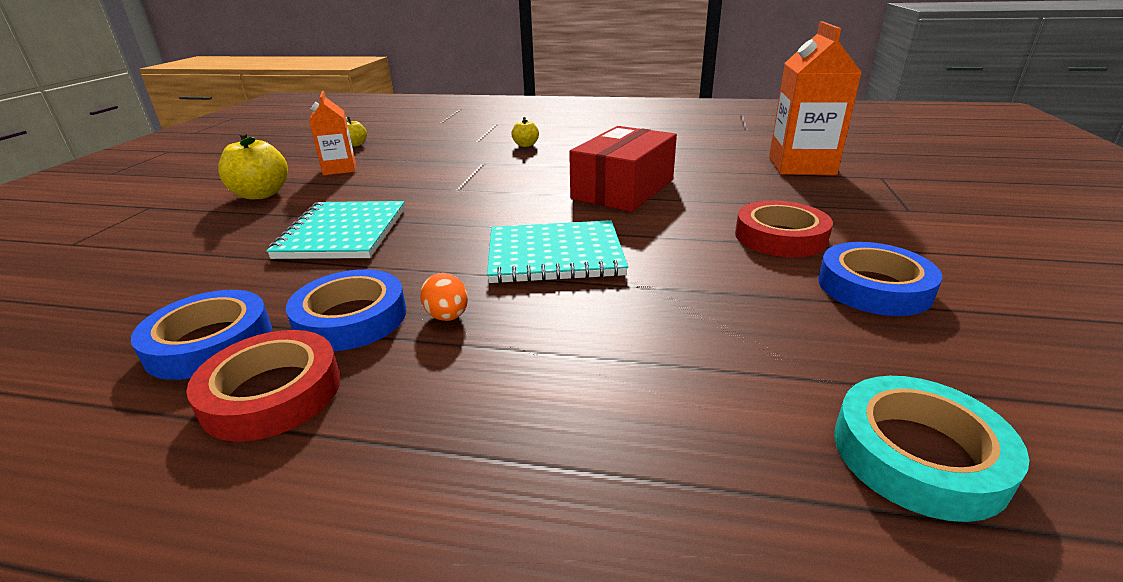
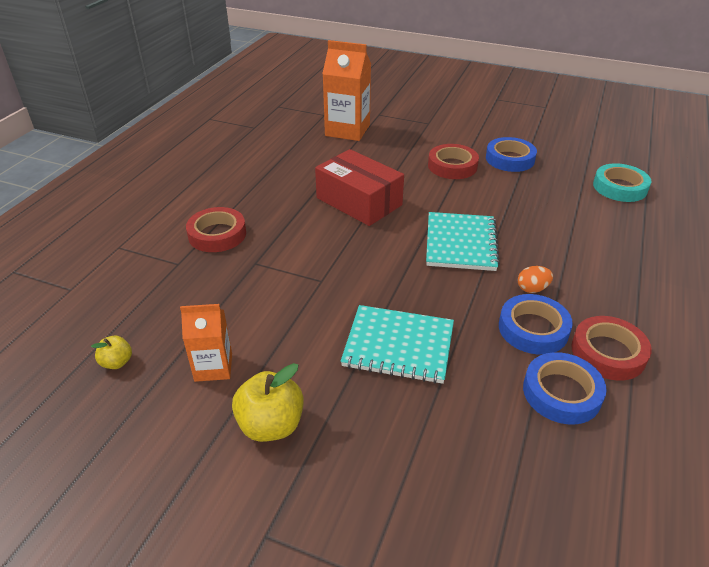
camera: 80 degrees left, 10 degrees up
yellow apple [511,117,539,147] -> red tape [186,207,246,252]

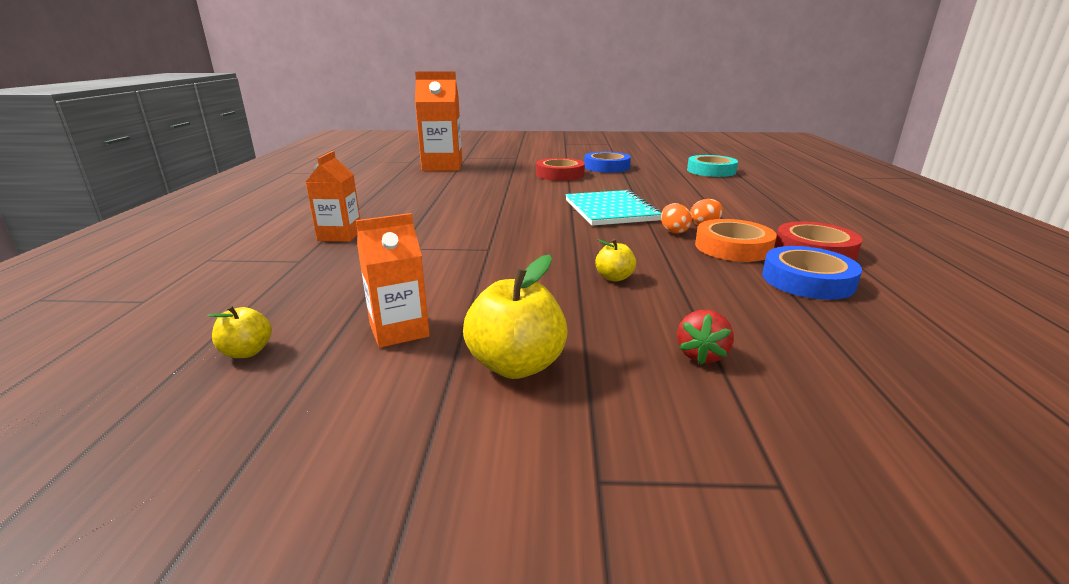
camera: 20 degrees left, 15 degrees down
red tape [186,207,246,252] -> orange carton [306,151,360,242]
red box [315,149,404,226] -> none
turquoise notebook [341,305,454,384] -> yellow apple [595,239,636,282]
blue tape [499,294,573,355] -> orange tape [695,219,777,262]
none -> orange egg [661,203,692,234]
none -> red strawberry [677,310,734,365]

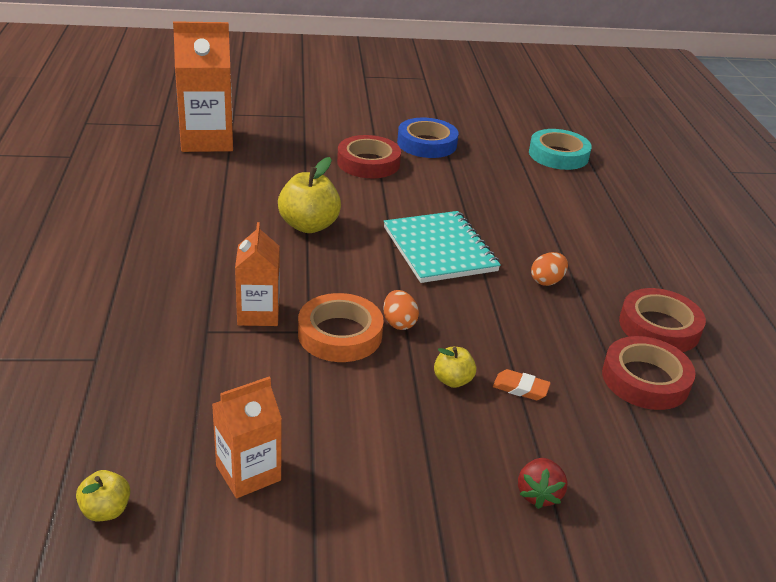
camera: 10 degrees left, 10 degrees up
orange carton [306,151,360,242] -> orange carton moved to [235,222,280,326]
yellow apple [463,254,568,379] -> yellow apple moved to [278,157,341,233]
orange egg [661,203,692,234] -> orange egg moved to [383,290,419,330]
orange tape [695,219,777,262] -> orange tape moved to [298,293,384,362]
blue tape [762,246,862,300] -> red tape [602,336,696,410]
none -> orange eraser [493,369,551,400]

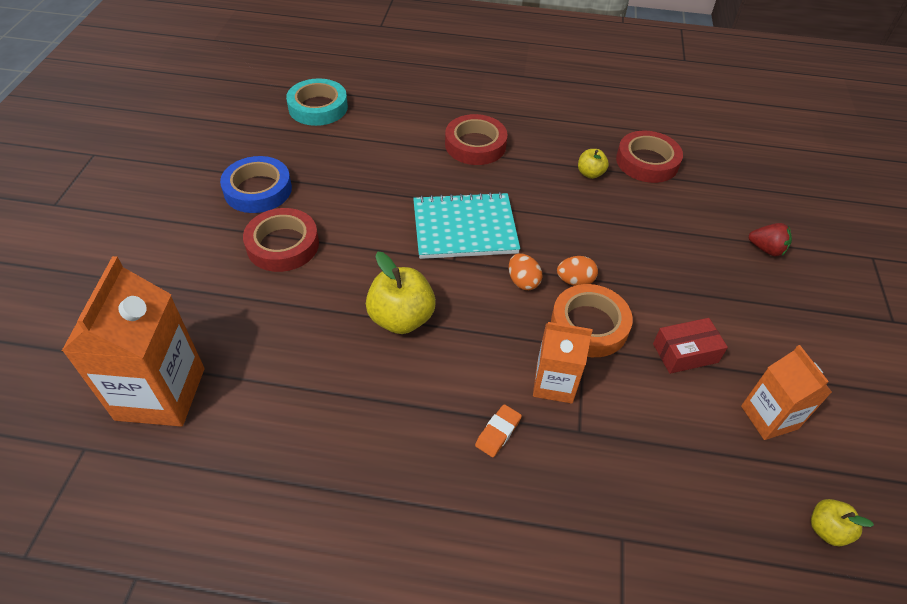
camera: 75 degrees left, 15 degrees up
yellow apple [434,347,476,388] -> yellow apple moved to [578,149,609,179]
orange eraser [493,369,551,400] -> orange eraser moved to [475,404,522,457]
orange egg [531,252,568,286] -> orange egg moved to [509,253,542,290]
red tape [619,288,706,352] -> red tape moved to [445,114,508,165]
none -> red box [653,318,728,374]

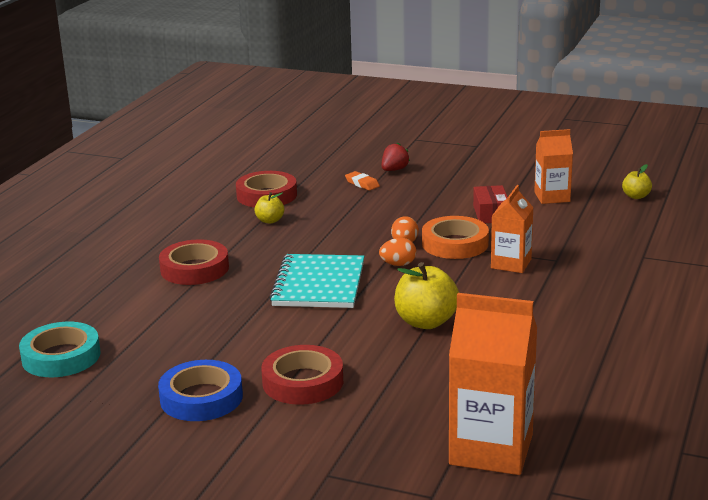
camera: 75 degrees left, 25 degrees down
orange eraser [475,404,522,457] -> orange eraser moved to [345,171,380,191]

